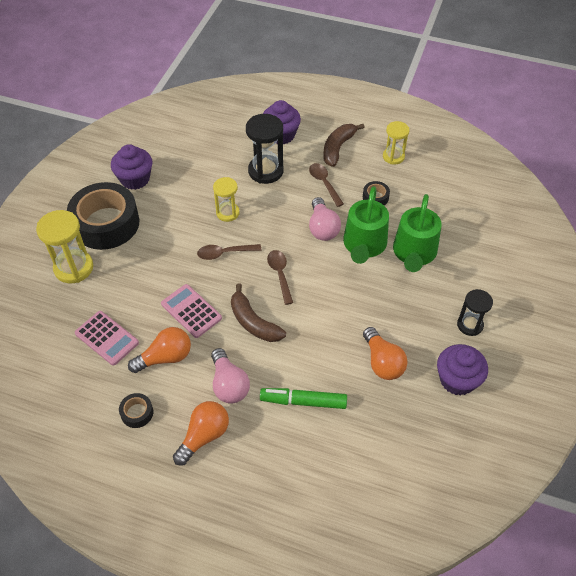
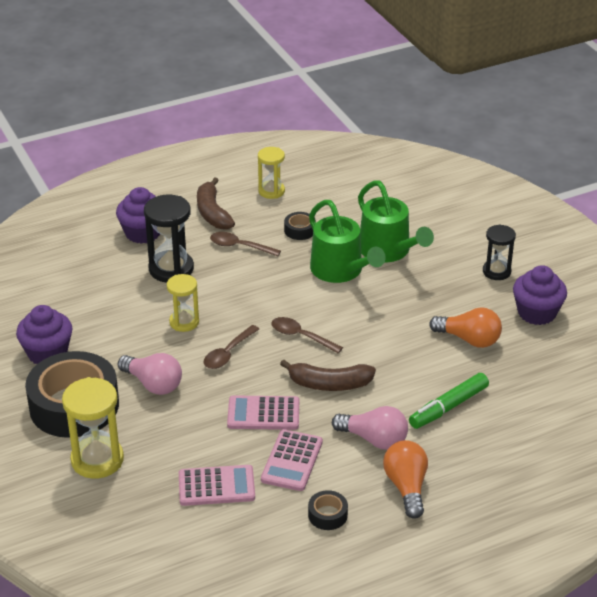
camera: 45 degrees left, 15 degrees down
orange light bulb [128,327,191,373] -> pink calculator [261,429,323,491]
pink light bulb [309,197,341,241] -> pink light bulb moved to [118,353,182,395]

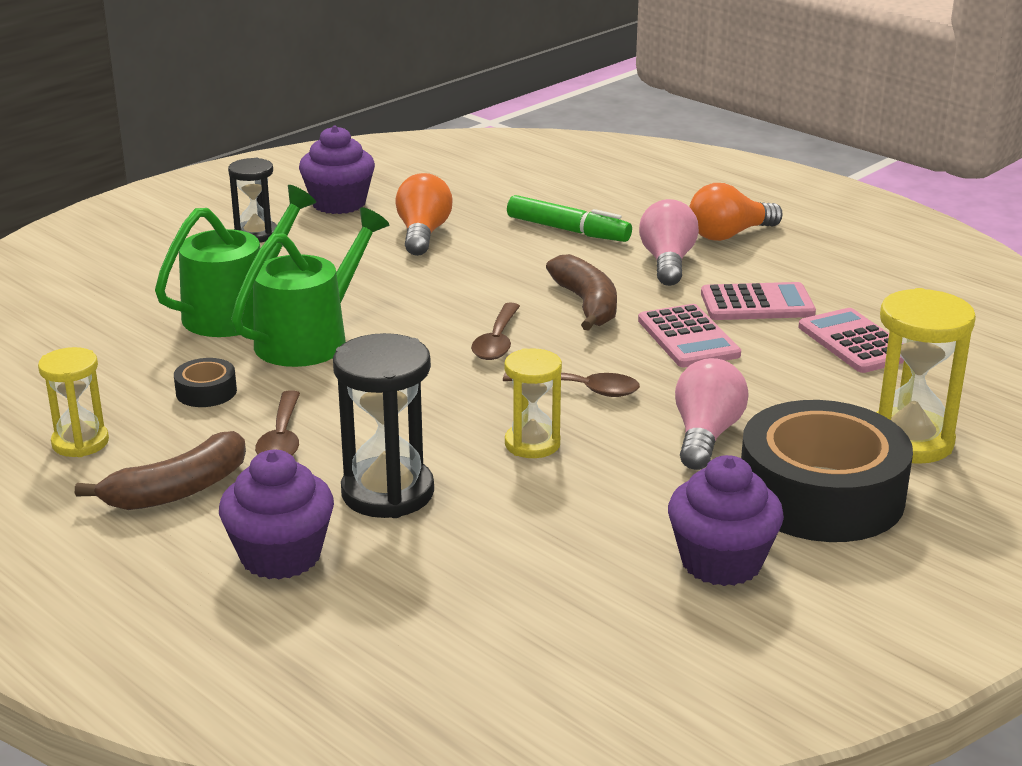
camera: 110 degrees left, 10 degrees down
black tape [308,490,348,530] -> none

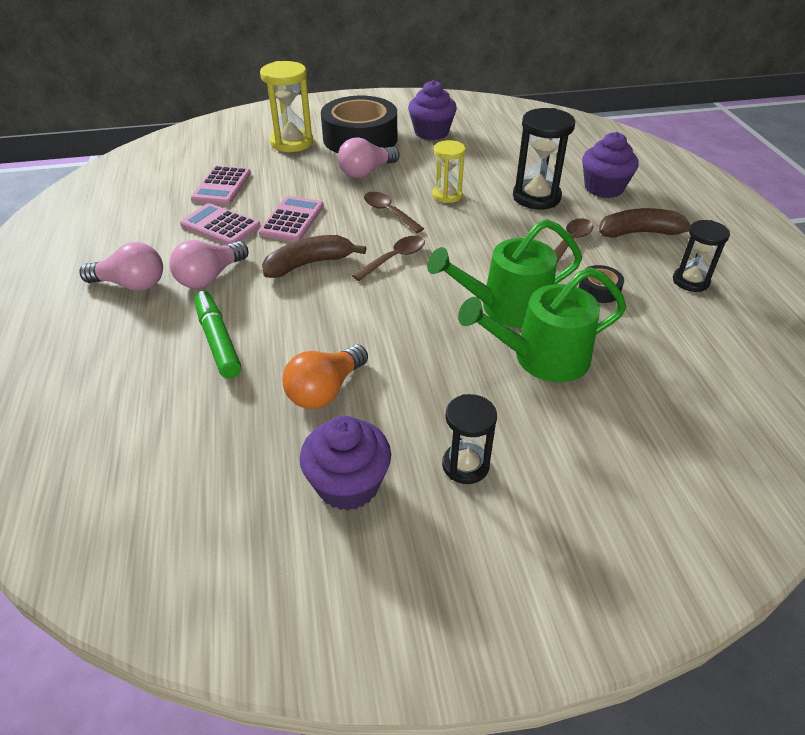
camera: 145 degrees left, 15 degrees up
yellow hourglass [38,347,109,457] -> black hourglass [673,220,730,292]
brown banana [546,254,617,331] -> brown banana turned 45 degrees clockwise [262,235,366,278]
orange light bulb [689,183,783,241] -> pink light bulb [79,242,163,291]

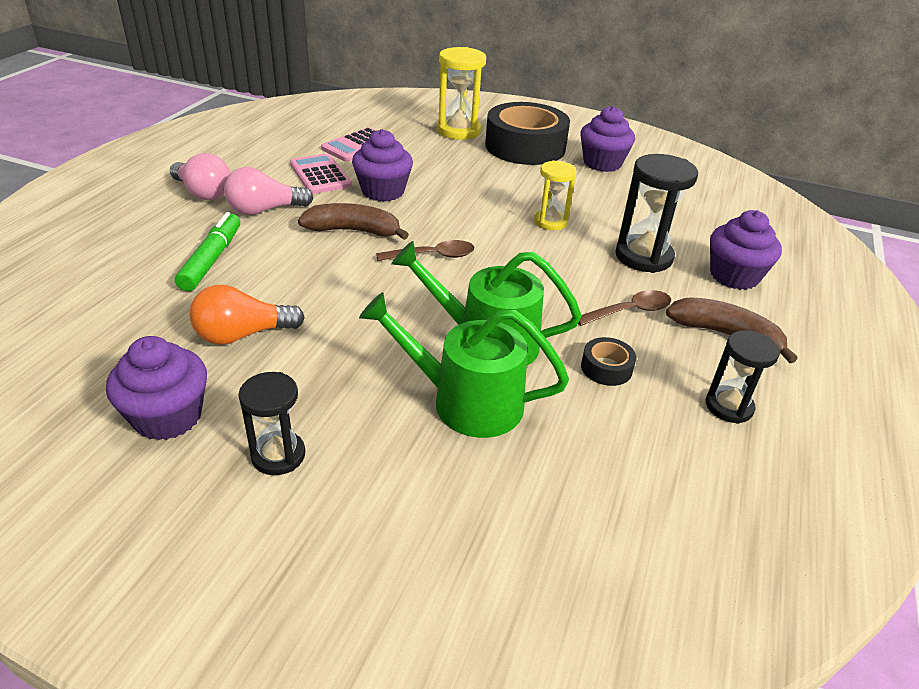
camera: 30 degrees right, 5 degrees down
pink calculator [259,196,324,242] -> purple cupcake [352,129,413,202]
pink light bulb [338,137,399,178] -> none
brown spoon [364,192,424,233] -> none

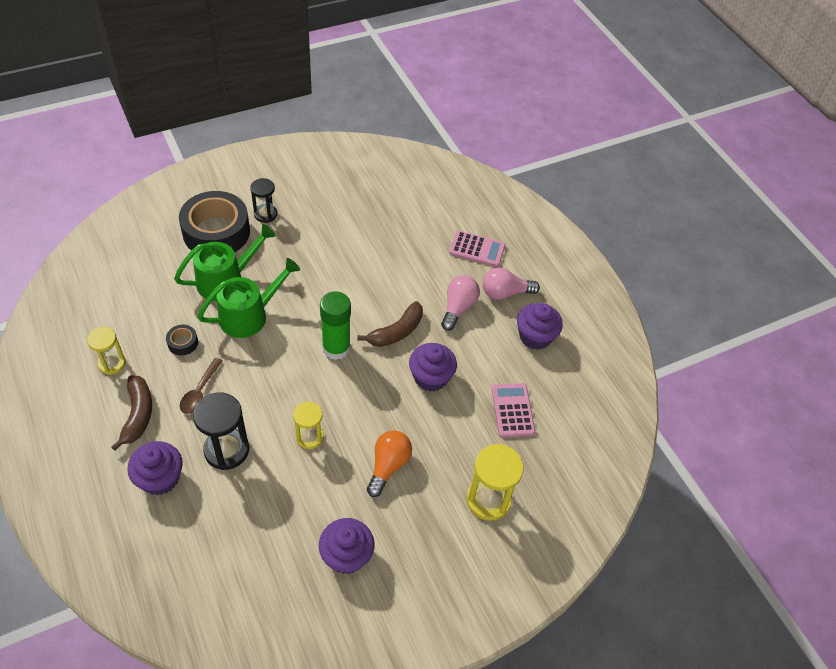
camera: 130 degrees right, 15 degrees up
purple cupcake [106,336,207,440] -> purple cupcake moved to [517,303,563,350]
green marker [175,212,240,291] -> none
orange light bulb [189,285,305,345] -> orange light bulb moved to [367,430,412,497]
pink calculator [290,153,352,194] -> pink calculator moved to [449,231,506,267]
brown spoon [376,240,474,261] -> green glue stick [320,291,351,360]
black tape [485,102,570,165] -> black tape moved to [179,191,250,253]
brown banana [666,297,798,363] -> brown banana turned 75 degrees counterclockwise [111,375,152,451]
black hourglass [706,330,780,424] -> yellow hourglass [87,327,126,375]

